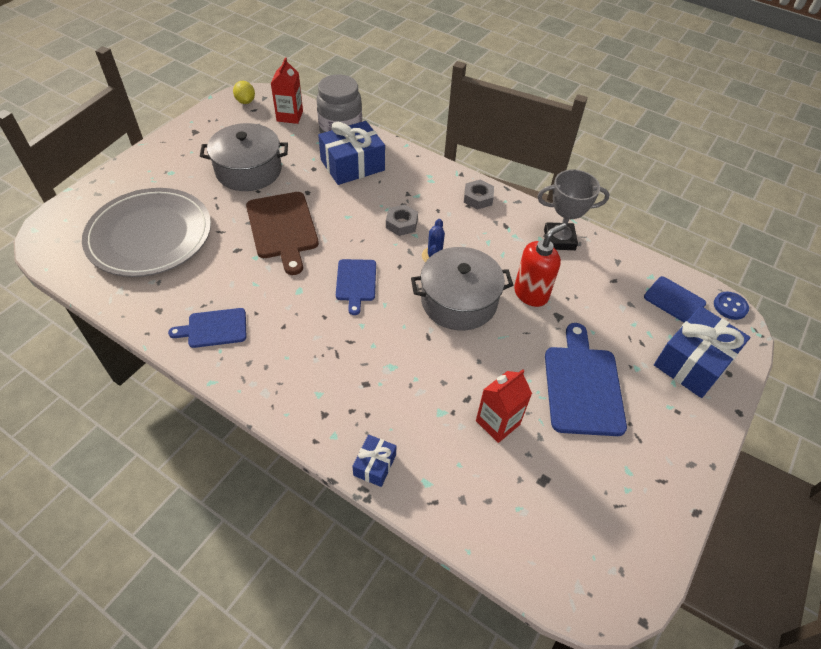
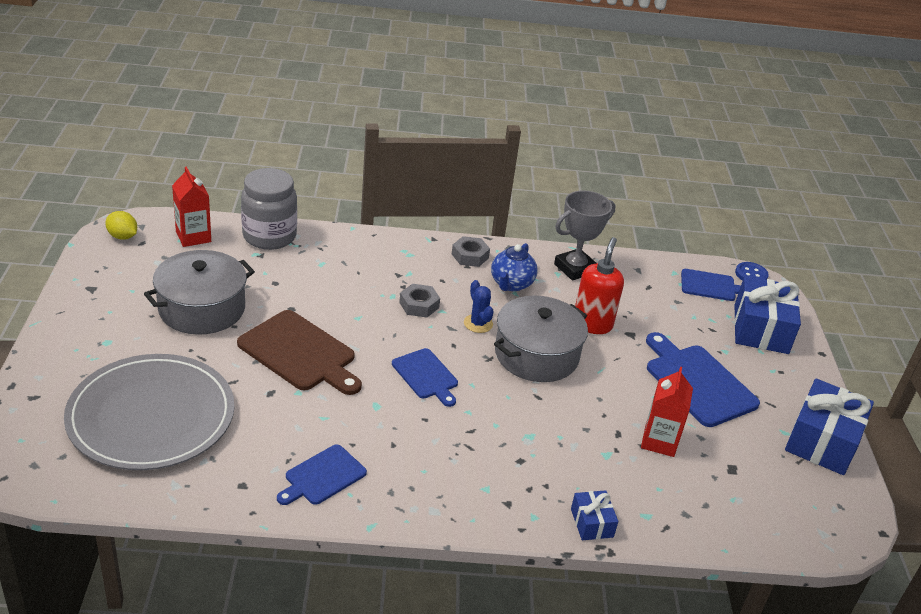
camera: 35 degrees left, 15 degrees down
blue gift [318,121,385,185] -> blue gift moved to [785,378,874,475]
none -> blue teapot [491,243,537,291]

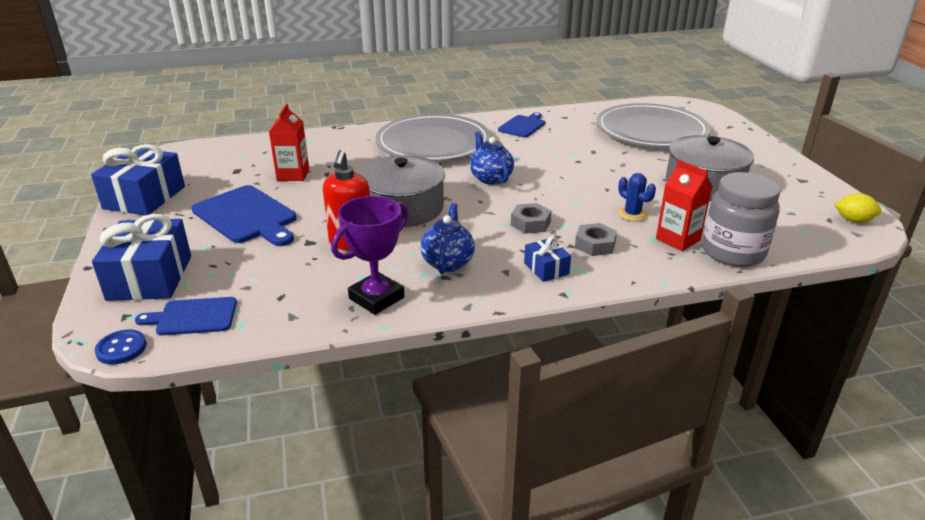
camera: 170 degrees right, 5 degrees down
red carton [172,166,211,247] -> red carton moved to [656,160,713,251]
brown cutting board [237,310,362,395] -> none
blue cutting board [392,348,458,407] -> blue teapot [470,132,514,185]
grey nut [452,236,490,267] -> grey nut moved to [575,223,617,256]
blue cactus [464,280,494,333] -> blue cactus moved to [618,173,656,221]
grey trophy [554,190,615,281] -> purple trophy [331,196,408,315]
blue gift [571,490,618,540] -> blue gift moved to [524,236,571,282]
none -> grey plate [376,114,491,162]

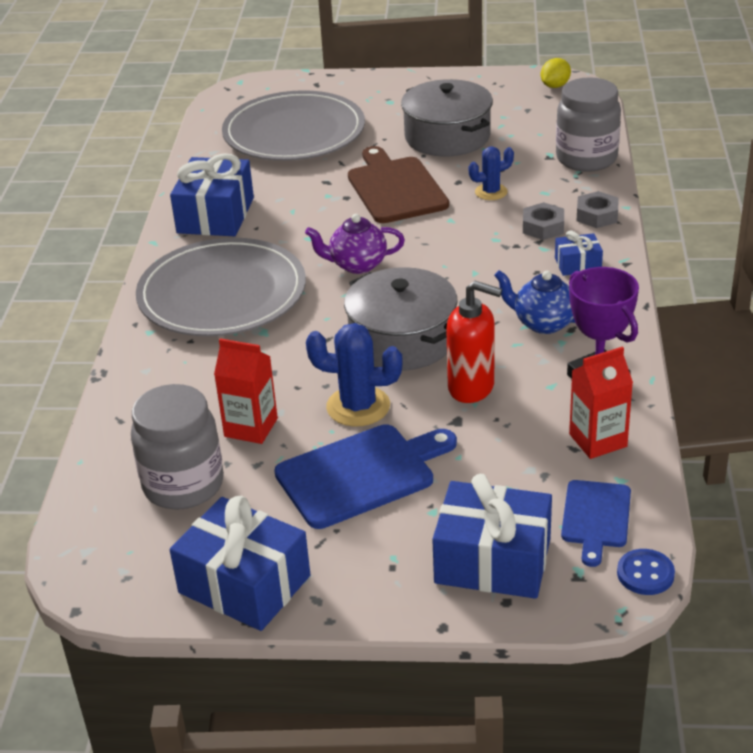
camera: 70 degrees left, 5 degrees up
blue teapot [470,132,514,185] -> purple teapot [305,214,405,274]
blue cutting board [498,112,545,138] -> blue gift [170,153,254,236]
grey nut [511,203,551,234] -> grey nut moved to [577,191,619,228]
red carton [656,160,713,251] -> red carton moved to [569,347,633,459]
none -> grey jar [131,384,224,510]
none -> blue cactus [306,323,403,427]
none -> brown cutting board [348,146,449,223]

